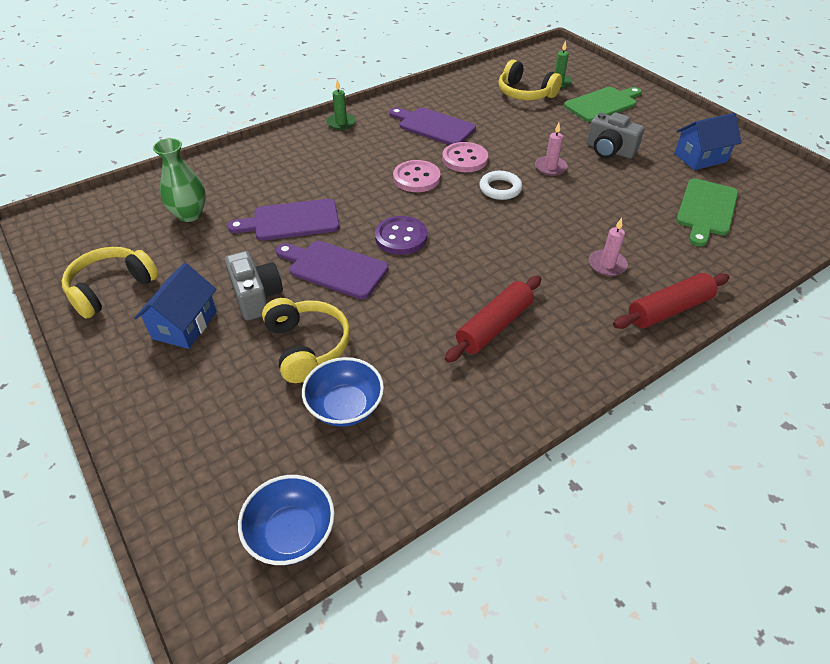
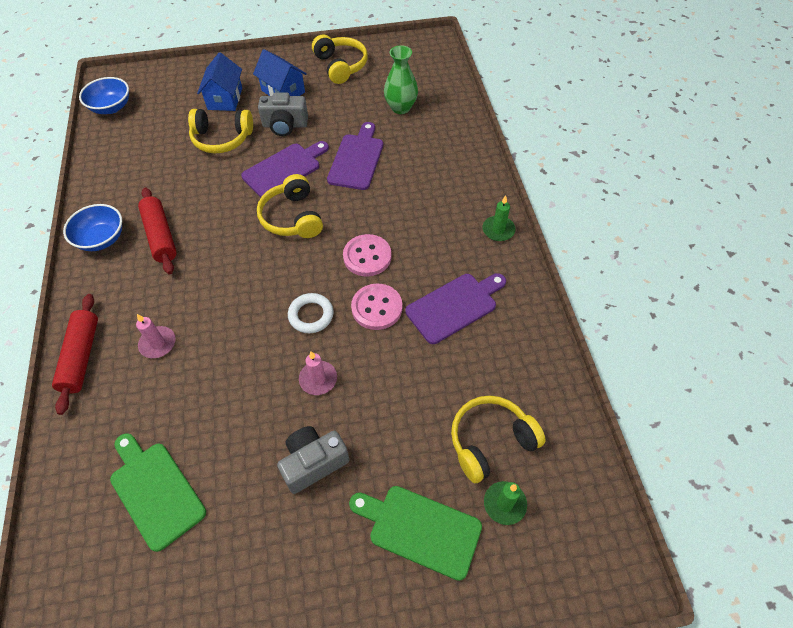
camera: 115 degrees right, 10 degrees up
blue bowl [302,357,384,427] -> blue bowl moved to [63,204,122,251]
purple button [375,216,427,255] -> yellow headphones [257,174,323,238]
green cutting board [564,87,642,122] -> green cutting board turned 120 degrees clockwise [349,486,482,581]
blue house [674,113,742,170] -> blue house moved to [197,52,242,111]

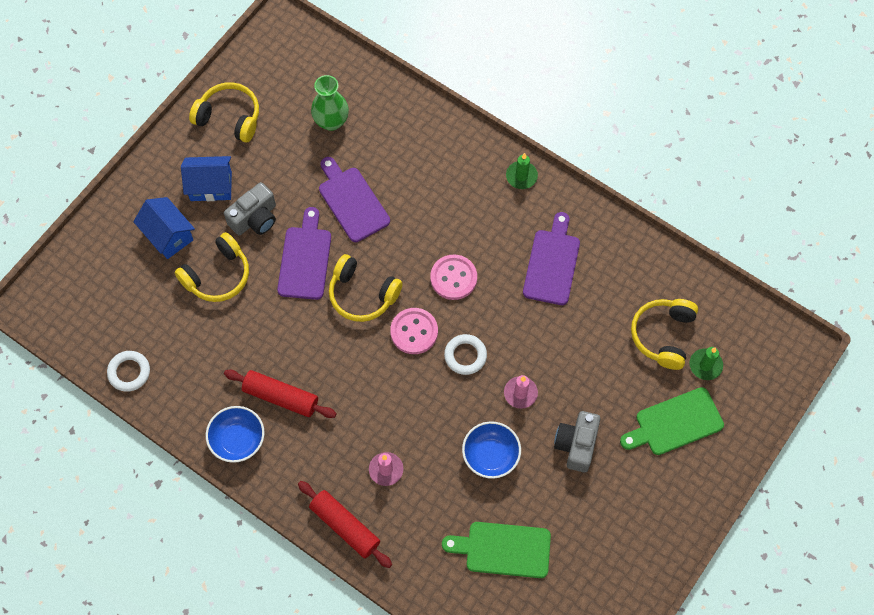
camera: 45 degrees left, 10 degrees up
blue bowl [79,77,129,114] -> blue bowl moved to [462,421,521,479]
pink button [351,283,402,330] -> pink button moved to [390,308,438,354]
none -> white ring [107,351,150,392]

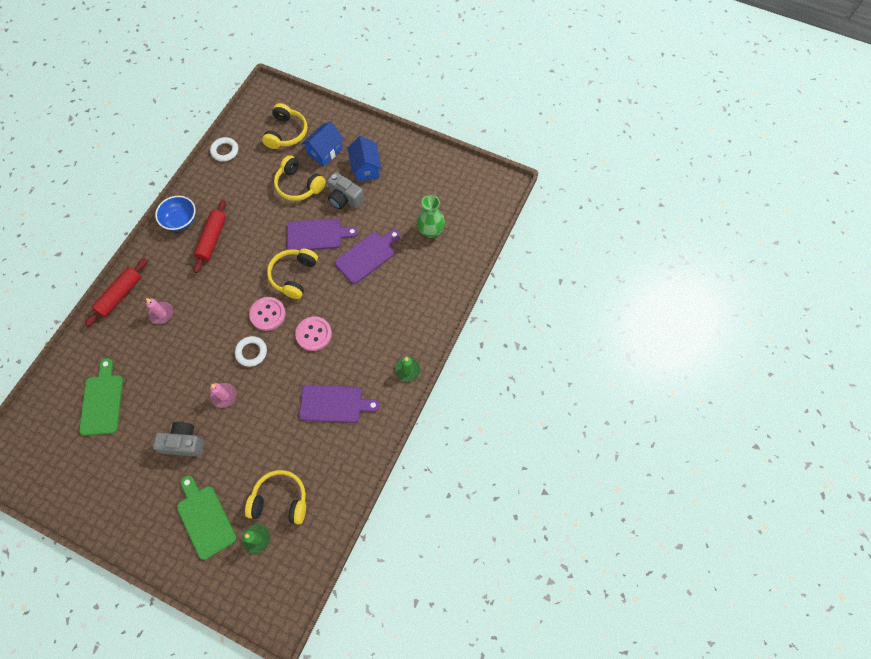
camera: 80 degrees right, 0 degrees up
yellow headphones [189,82,259,143] -> yellow headphones moved to [262,103,308,149]
blue bowl [462,421,521,479] -> none

